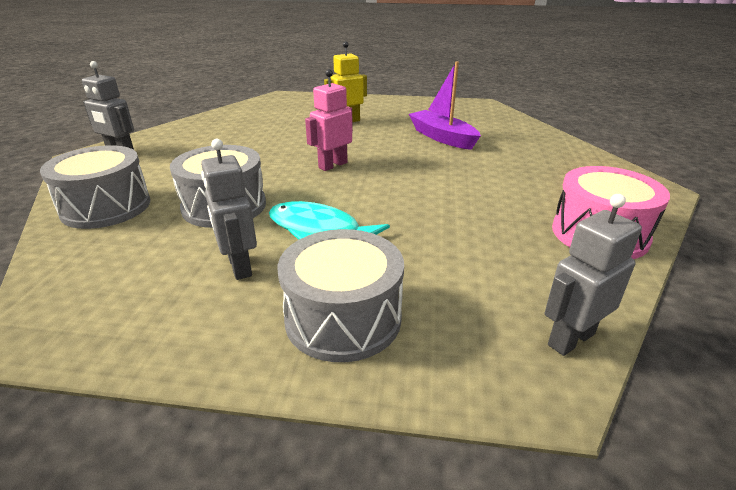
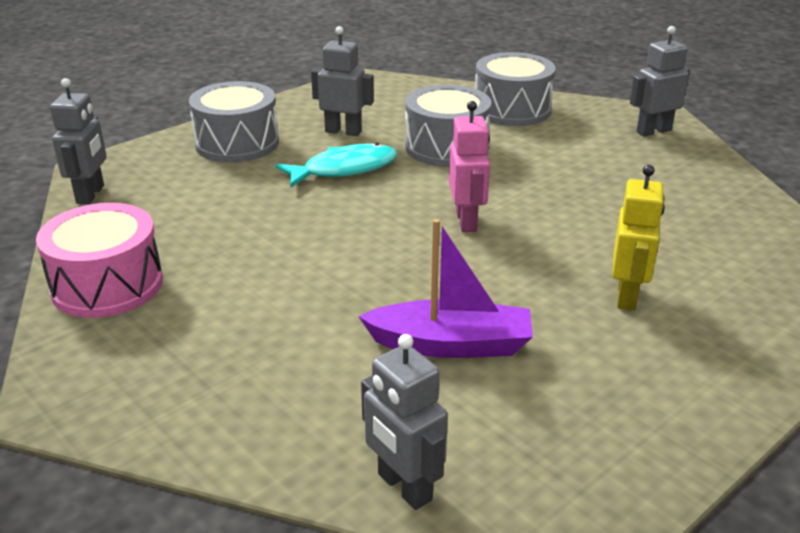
camera: 130 degrees right, 0 degrees up
none -> grey robot [361,334,448,510]

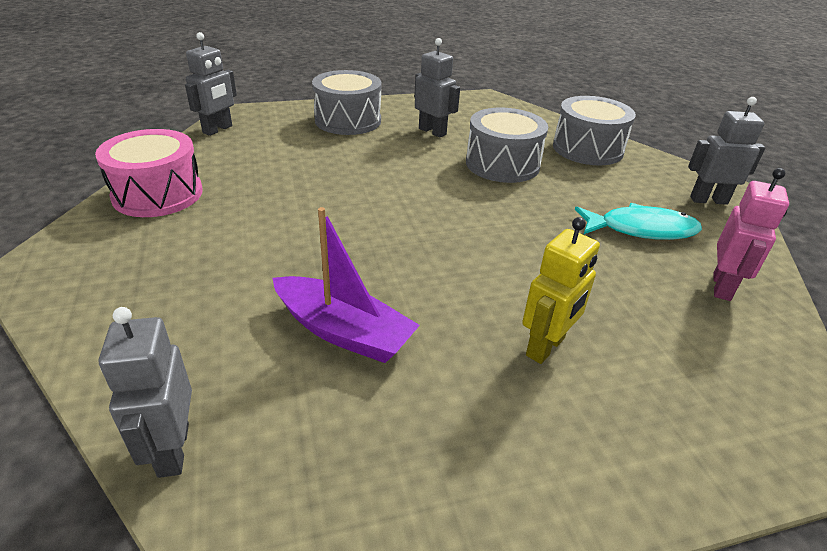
camera: 25 degrees right, 5 degrees up
turquoise fish [275,143,398,187] -> turquoise fish moved to [575,203,702,240]
pink robot [449,101,490,232] -> pink robot moved to [713,168,789,301]

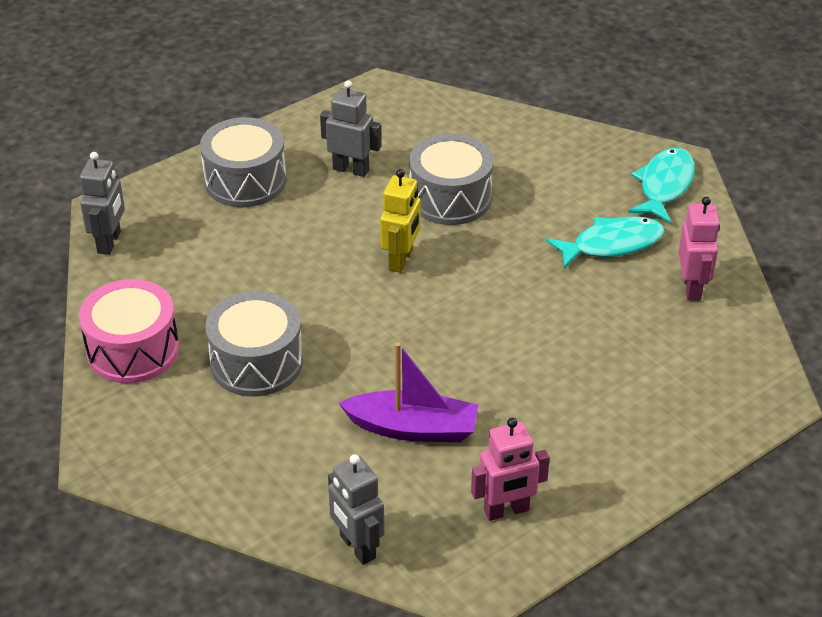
camera: 20 degrees left, 5 degrees up
yellow robot [522,217,600,364] -> yellow robot moved to [380,169,421,273]
grey drum [553,96,636,165] -> grey drum moved to [205,291,303,397]
grey robot [688,97,765,205] -> turquoise fish [628,147,695,223]
none -> pink robot [471,418,550,521]

